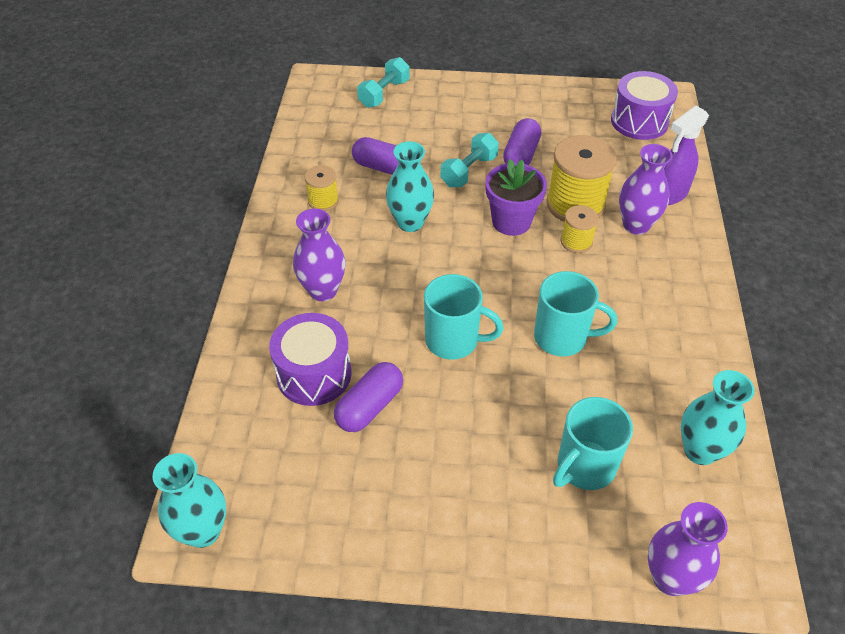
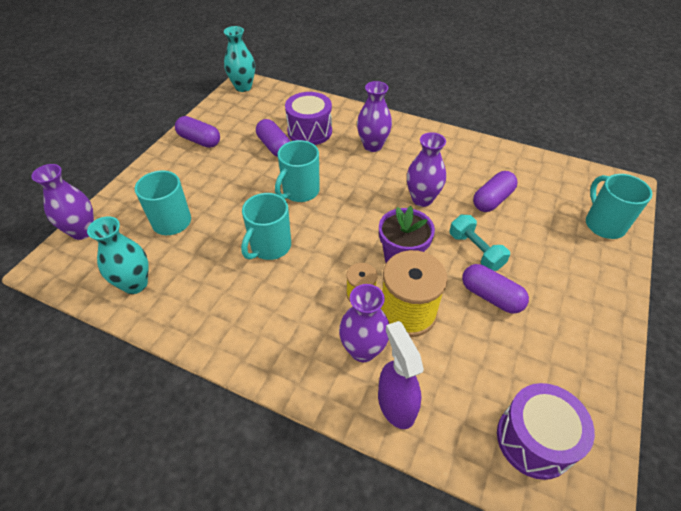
camera: 110 degrees right, 0 degrees up
yellow spool [304,165,339,211] -> none
turquoise dumbbell [357,57,410,108] -> turquoise mug [586,174,652,239]
turquoise vase [386,141,434,232] -> purple vase [407,132,446,207]
none -> purple capsule [175,116,220,148]

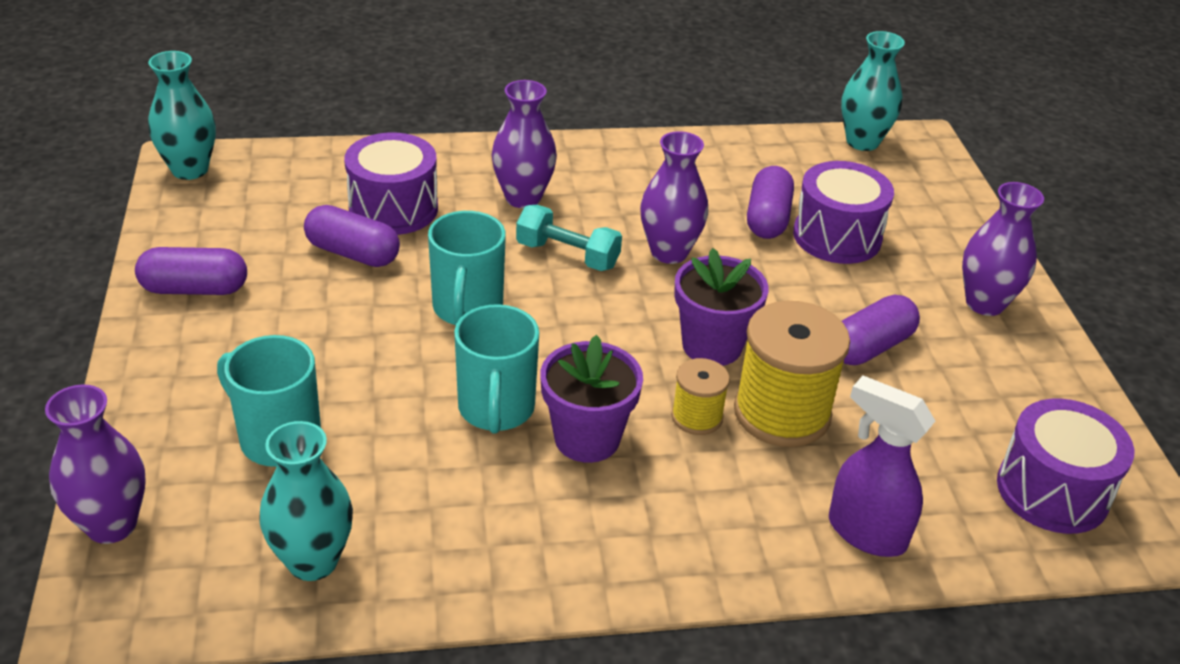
camera: 35 degrees left, 10 degrees down
purple vase [339,284,389,362] -> purple vase moved to [962,182,1044,316]
turquoise dumbbell [450,215,510,271] -> turquoise dumbbell moved to [516,205,622,271]
purple capsule [462,264,529,314] -> purple capsule turned 45 degrees counterclockwise [842,294,920,365]
turquoise mug [586,174,652,239] -> none
none -> purple flower pot [540,335,643,463]
none -> purple drum [793,161,894,264]
none -> turquoise vase [841,31,905,151]

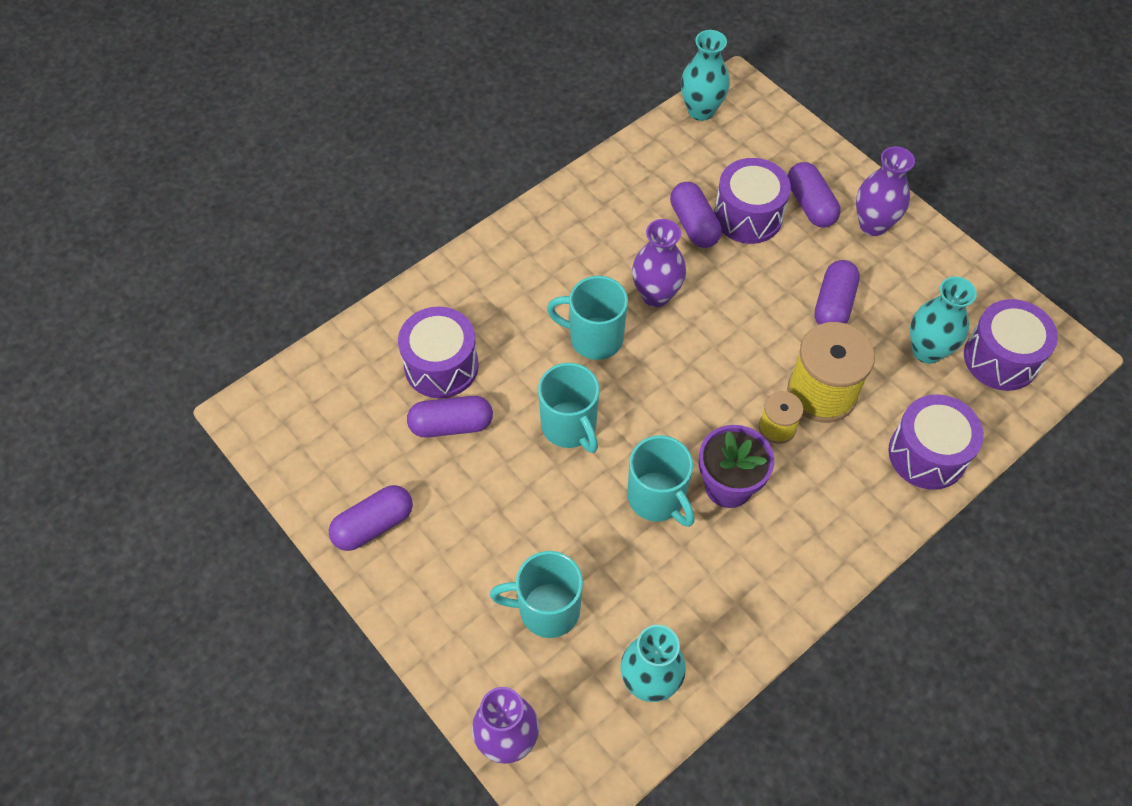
camera: 30 degrees left, 20 degrees up
turquoise vase [148,51,216,180] -> turquoise vase moved to [910,277,977,364]
purple vase [492,80,557,208] -> none
turquoise dumbbell [516,205,622,271] -> turquoise mug [547,276,628,360]
purple flower pot [674,248,768,366] -> none
purple spray bottle [829,376,935,557] -> purple drum [888,395,984,490]
none -> purple capsule [787,162,840,227]

